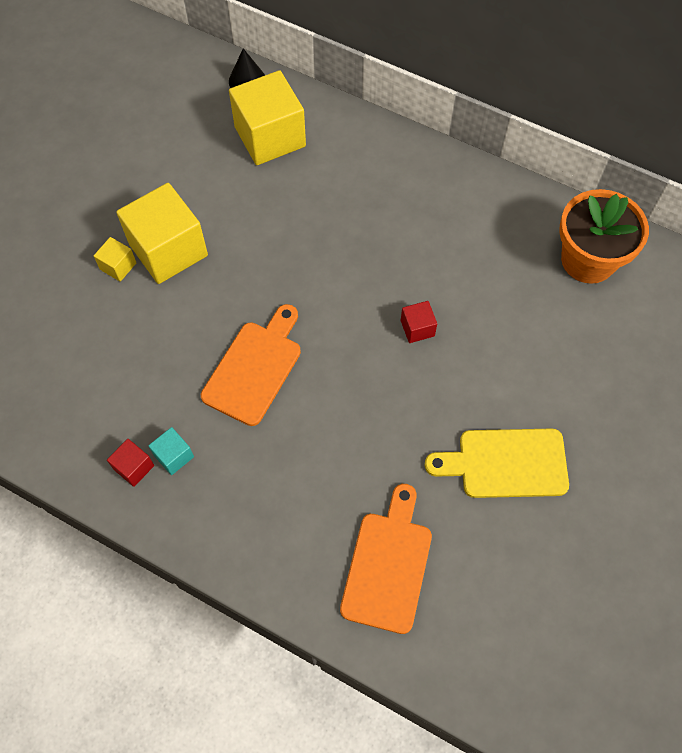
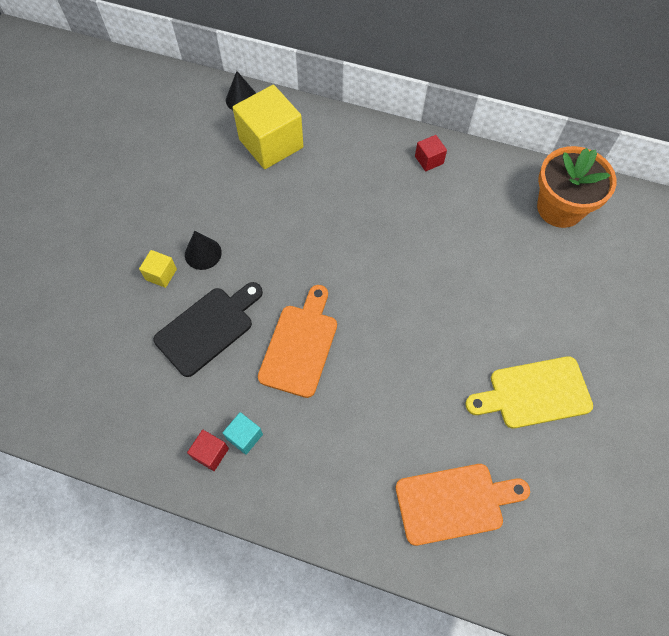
camera: 10 degrees left, 0 degrees up
yellow cube [116,183,208,284] -> black cone [185,231,222,270]
orange cutting board [340,484,432,634] -> orange cutting board turned 75 degrees clockwise [396,464,530,546]
red cube [401,301,437,343] -> red cube moved to [415,135,447,171]
none -> black cutting board [153,282,263,377]

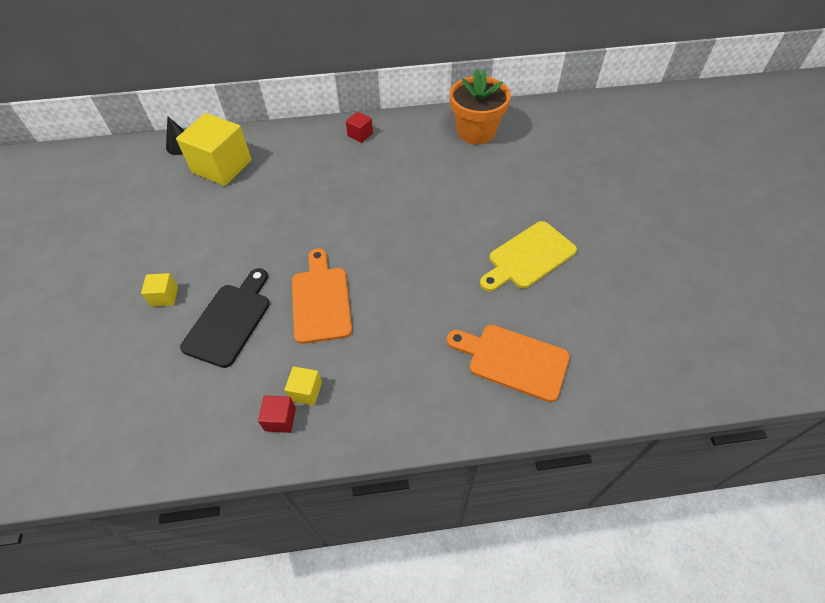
camera: 25 degrees left, 10 degrees down
black cone [185,231,222,270] -> none
turquoise cube [223,412,263,455] -> yellow cube [284,366,322,405]
orange cutting board [396,464,530,546] -> orange cutting board turned 120 degrees counterclockwise [447,325,570,402]

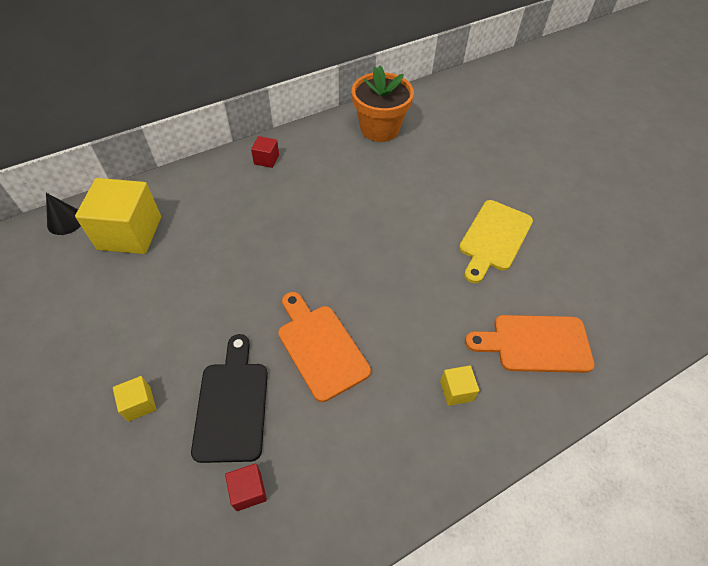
camera: 25 degrees left, 0 degrees up
red cube [258,396,296,433] -> red cube moved to [225,463,267,511]
yellow cube [284,366,322,405] -> yellow cube moved to [440,365,479,406]

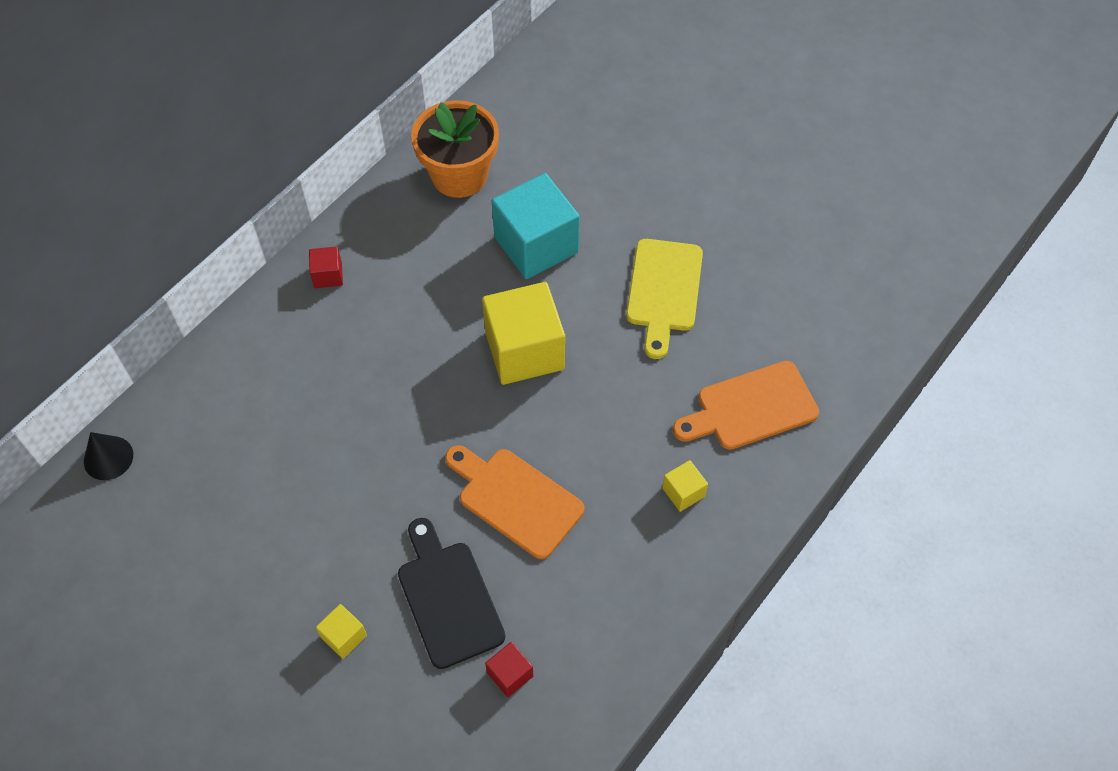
camera: 20 degrees left, 5 degrees up
yellow cube [75,178,161,254] -> yellow cube moved to [482,282,565,385]
none -> turquoise cube [492,173,579,279]

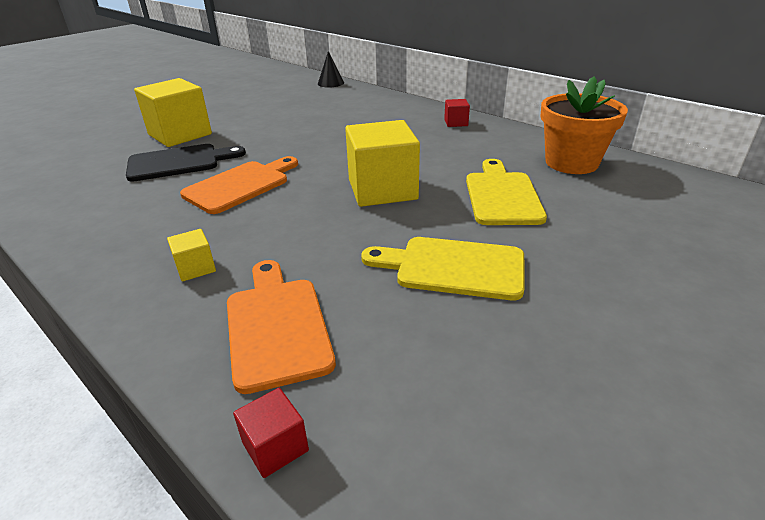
camera: 95 degrees right, 25 degrees down
yellow cube [316,604,367,659] -> yellow cube [134,78,212,147], size x2.22
red cube [485,642,533,697] -> red cube moved to [233,388,309,478]
turquoise cube [492,173,579,279] -> yellow cutting board [466,159,547,225]

